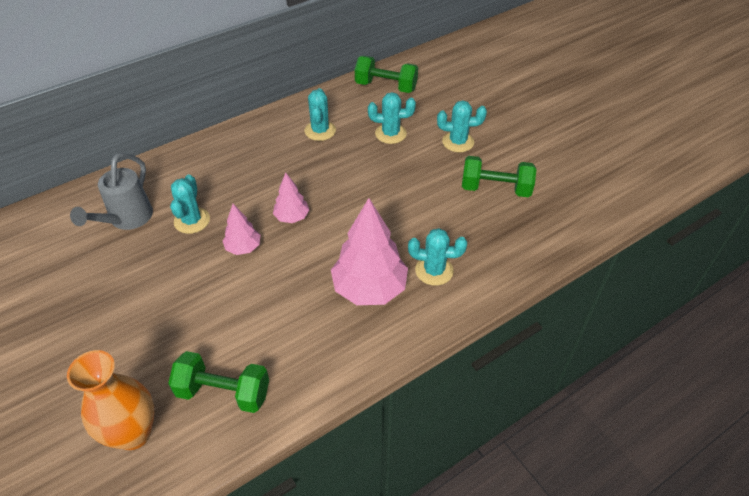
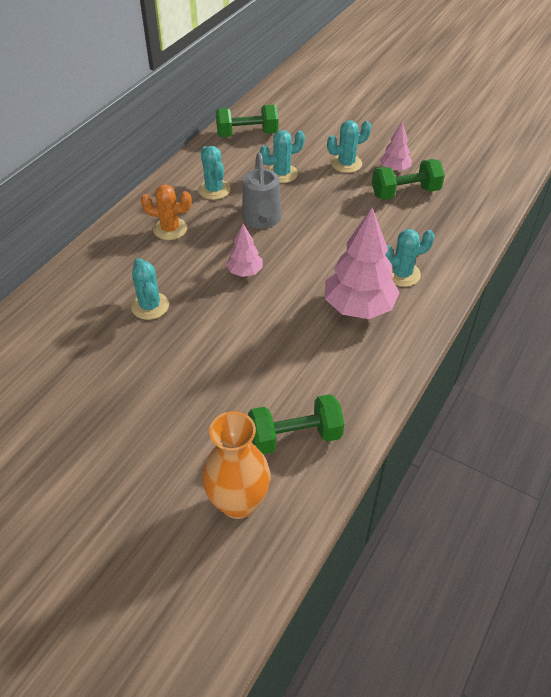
camera: 25 degrees left, 0 degrees up
grey watering can [70,153,153,230] -> grey watering can moved to [242,153,281,229]
pink tree [223,204,260,255] -> pink tree moved to [380,122,412,172]
none -> orange cactus [141,184,192,240]

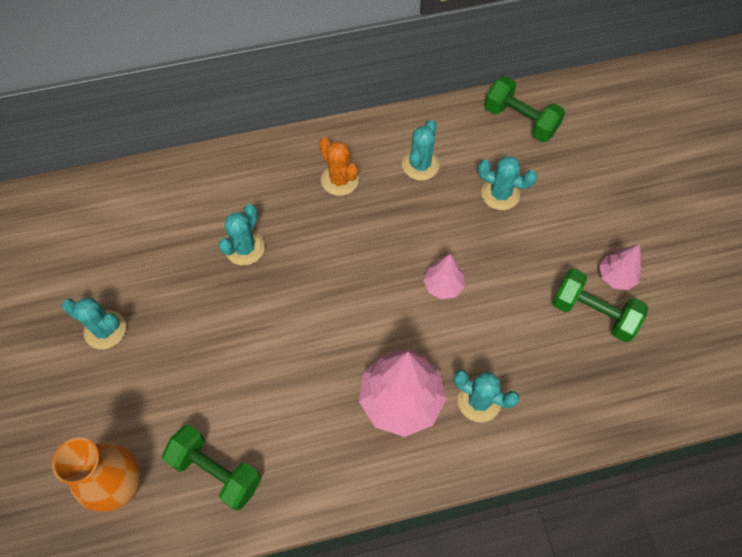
camera: 45 degrees right, 15 degrees up
pink tree [226,224,263,277] -> pink tree moved to [423,254,465,299]
grey watering can [242,153,281,229] -> none
turquoise cactus [327,120,371,173] -> turquoise cactus moved to [62,298,126,349]

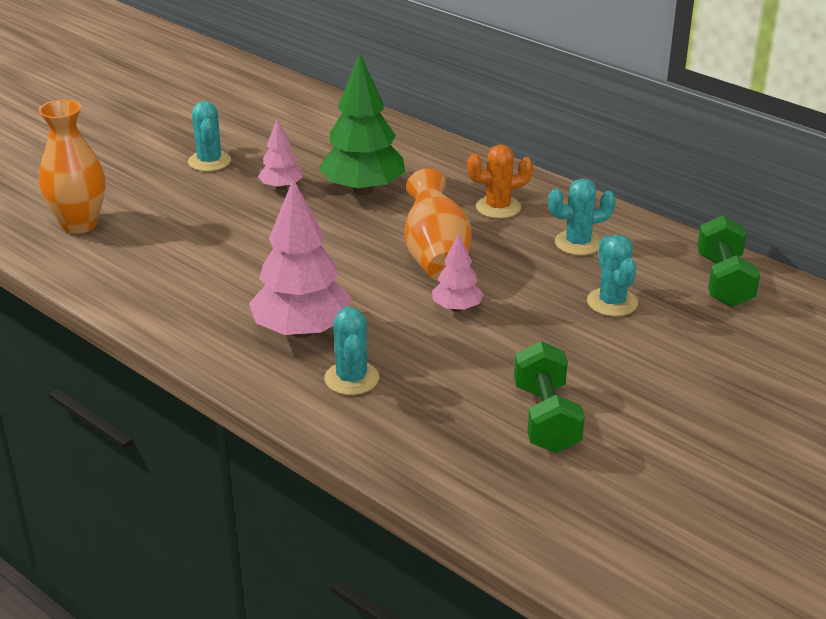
camera: 55 degrees right, 30 degrees down
green dumbbell [162,425,261,511] -> none
turquoise cactus [218,204,265,265] -> green tree [319,53,405,195]
orange cactus [319,137,359,196] -> orange cactus turned 60 degrees clockwise [467,144,533,219]
pink tree [599,244,642,290] -> pink tree moved to [258,119,303,190]
none -> orange vase [405,168,472,281]

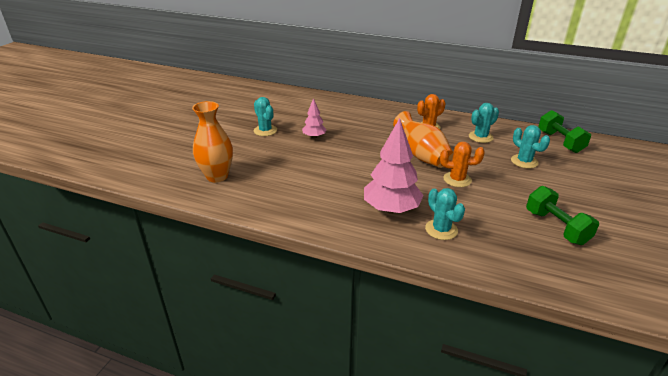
camera: 20 degrees left, 0 degrees up
green tree [319,53,405,195] -> none
pink tree [432,233,484,312] -> orange cactus [440,142,485,187]

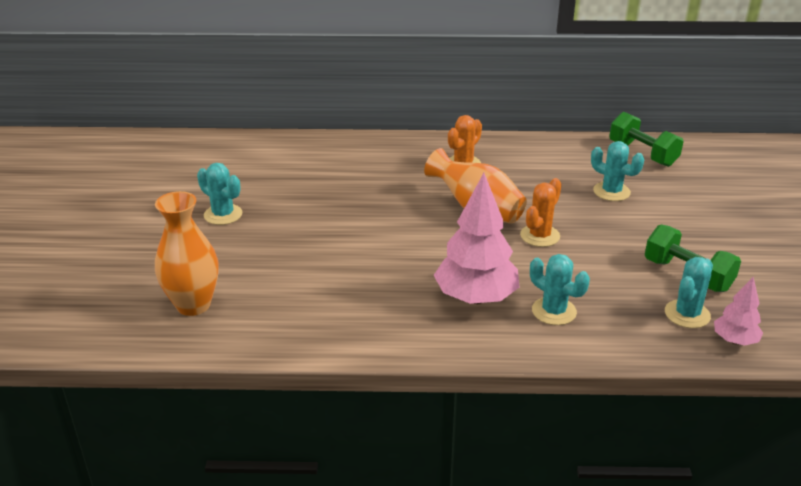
camera: 20 degrees left, 0 degrees up
pink tree [302,98,327,138] -> pink tree moved to [714,277,763,346]
orange cactus [440,142,485,187] -> orange cactus turned 45 degrees counterclockwise [520,178,562,247]
turquoise cactus [469,103,499,143] -> turquoise cactus moved to [665,257,713,328]

